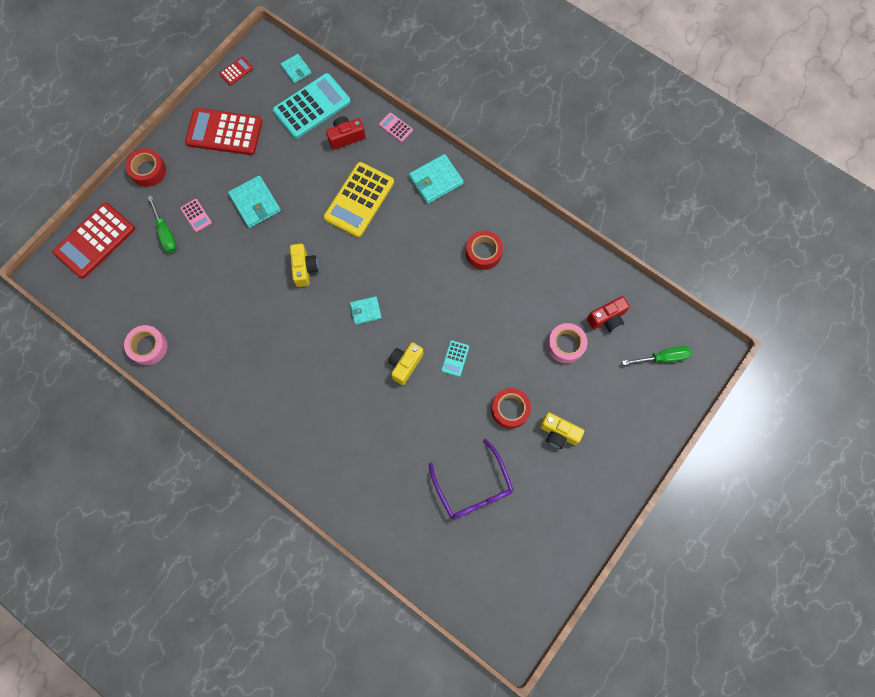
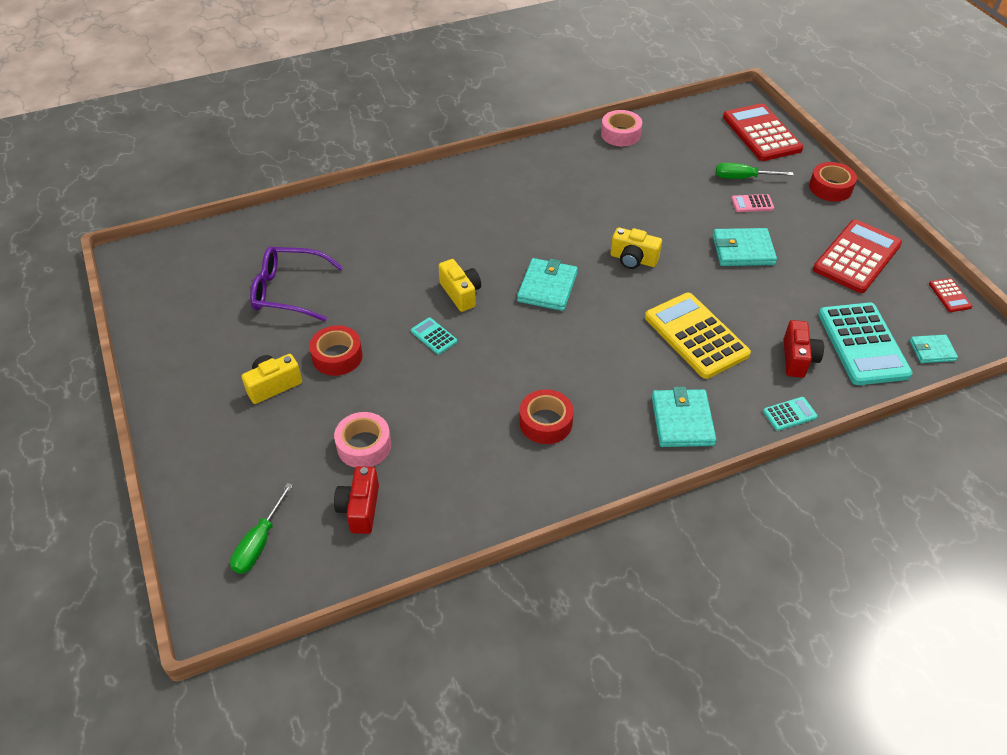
camera: 120 degrees right, 25 degrees down
turquoise wallet [350,296,382,325] -> turquoise wallet [517,258,578,311], size x1.64
pink calculator [379,113,413,142] -> turquoise calculator [763,397,818,431]

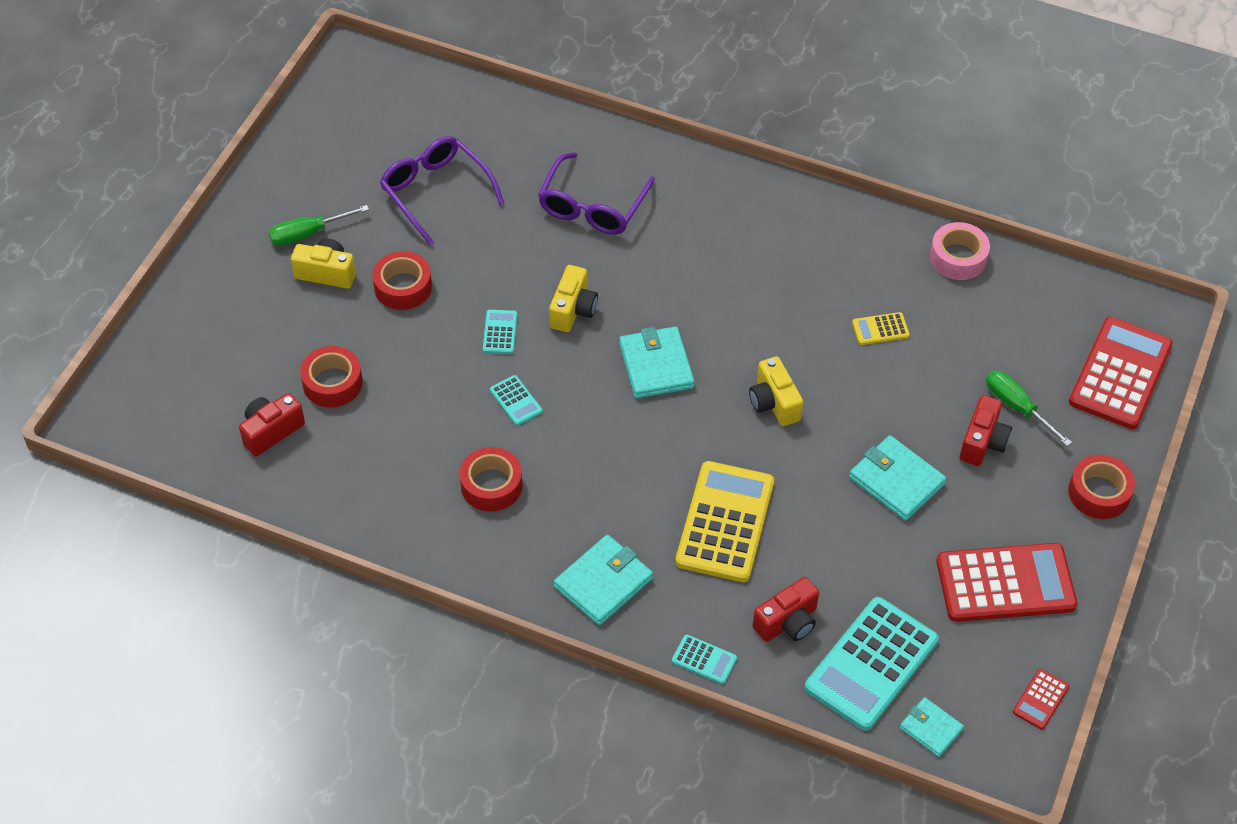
camera: 45 degrees right, 5 degrees up
green screwdriver [230,483,293,574] -> green screwdriver moved to [269,205,369,246]
pink tape [334,412,391,468] -> red tape [300,346,363,408]
turquoise wallet [517,258,578,311] -> turquoise wallet turned 75 degrees counterclockwise [619,326,695,399]
pink calculator [731,194,774,212] -> red camera [960,395,1012,466]
none -> turquoise calculator [490,375,543,426]
none -> purple glasses [538,152,655,234]
none -> yellow calculator [852,312,910,345]

